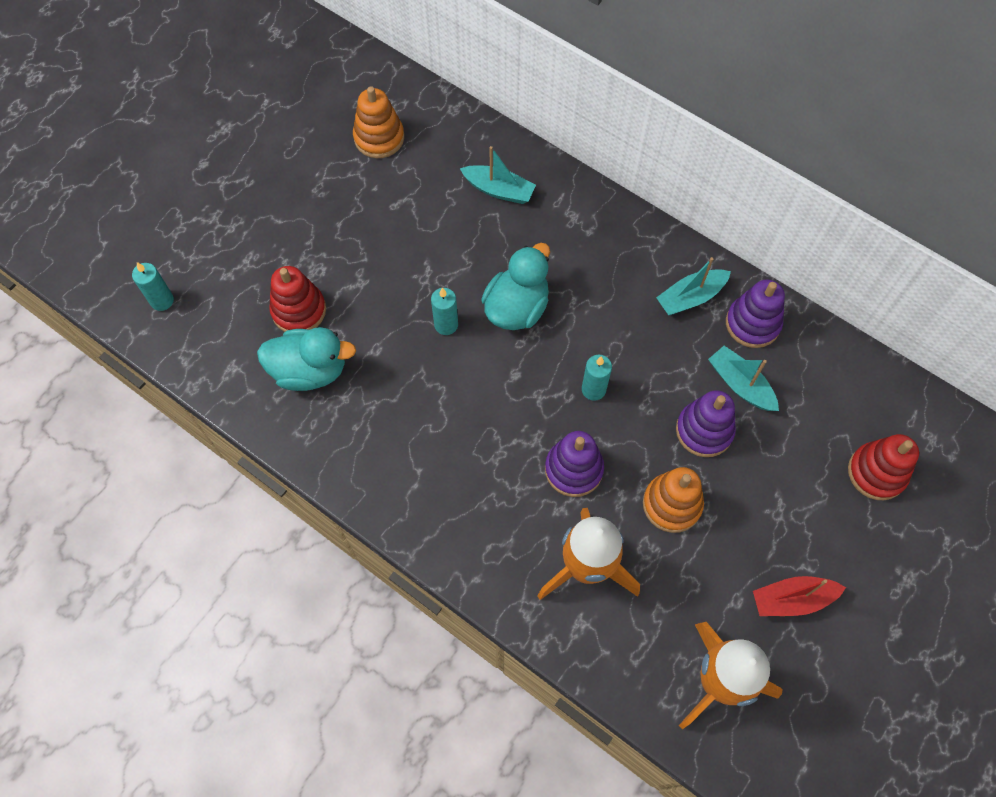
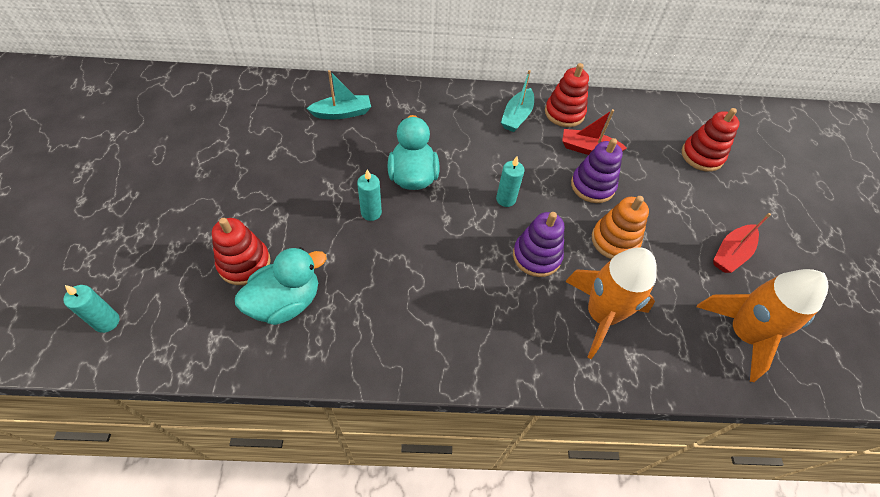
camera: 40 degrees left, 10 degrees down
orange stacking toy [353,86,404,158] -> none
turquoise boat [708,346,779,411] -> red boat [562,109,627,155]
purple stacking toy [726,280,785,348] -> red stacking toy [545,63,589,127]

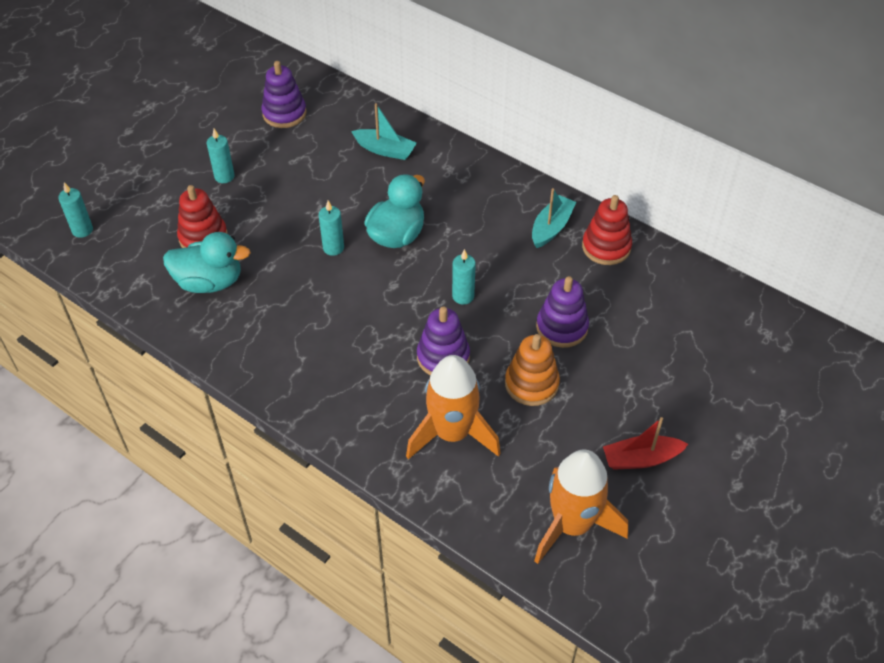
camera: 40 degrees right, 5 degrees down
turquoise boat [501,70,534,132] -> turquoise boat turned 150 degrees clockwise [532,188,576,248]
red boat [562,109,627,155] -> none
red stacking toy [682,108,740,172] -> none
none -> turquoise candle [207,129,235,183]
none -> purple stacking toy [262,61,306,128]

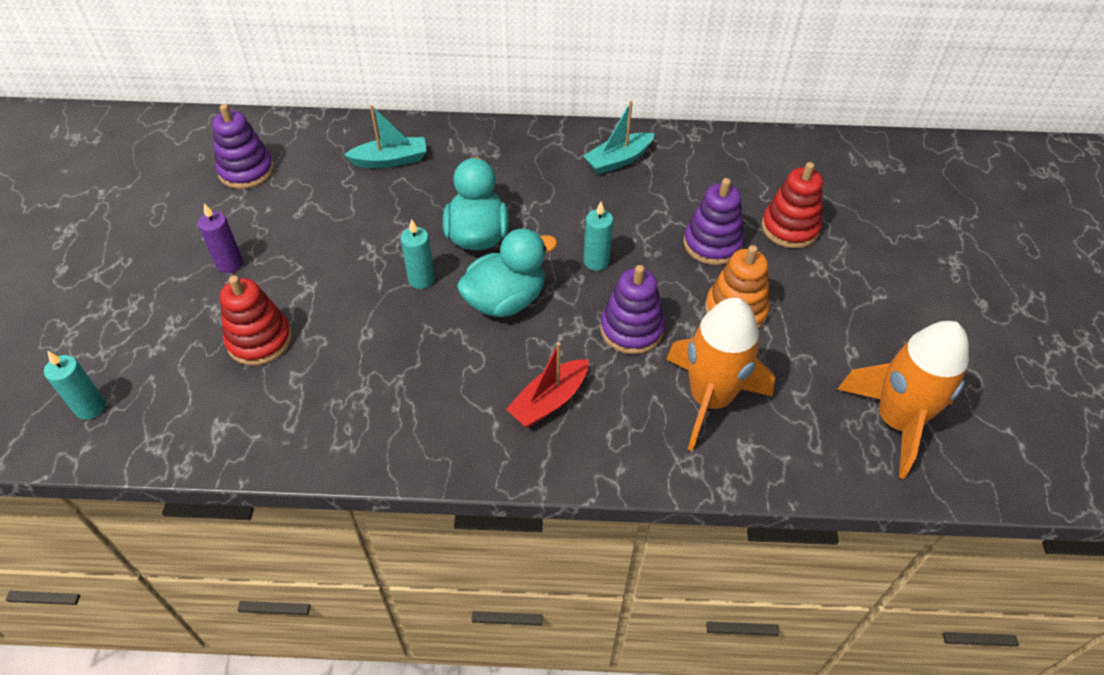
camera: 35 degrees left, 0 degrees up
turquoise duck [163,232,251,293] -> turquoise duck moved to [457,229,558,317]
turquoise candle [207,129,235,183] -> purple candle [198,203,243,273]
turquoise boat [532,188,576,248] -> turquoise boat turned 120 degrees counterclockwise [583,101,655,175]
red stacking toy [582,195,632,265] -> red stacking toy moved to [761,162,823,248]
red boat [603,417,688,470] -> red boat moved to [506,342,589,427]

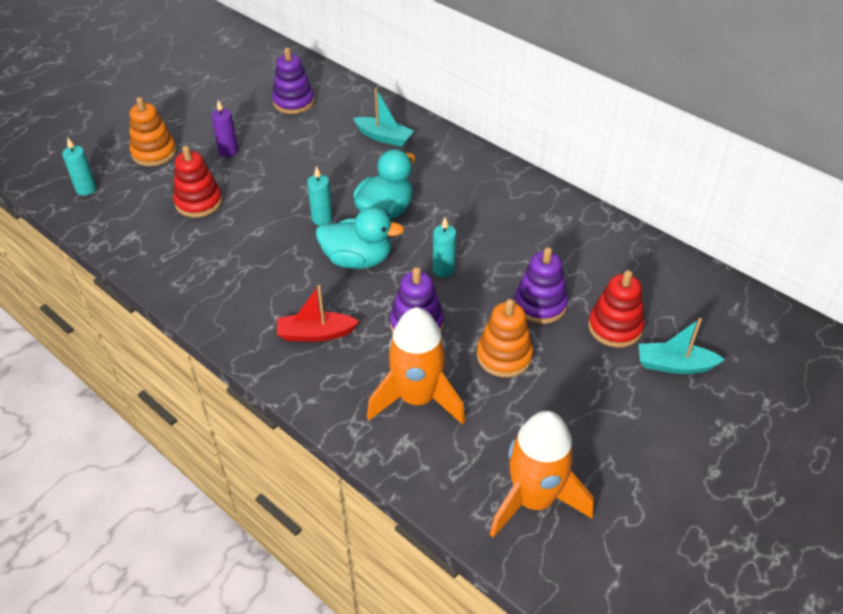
camera: 40 degrees right, 5 degrees down
turquoise boat [583,101,655,175] -> turquoise boat moved to [639,318,725,374]
none -> orange stacking toy [130,97,176,166]

